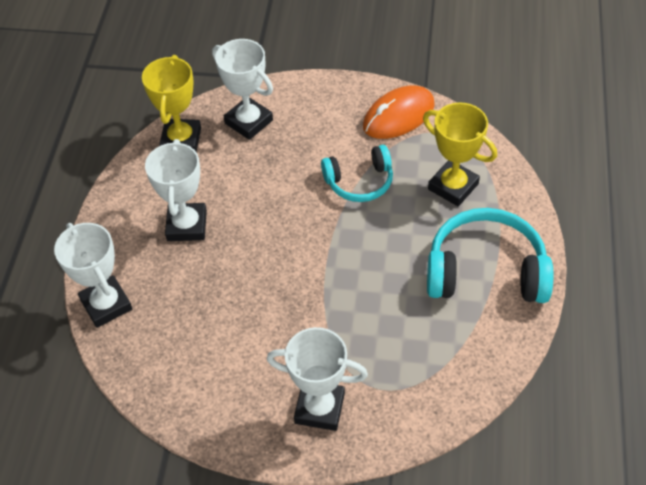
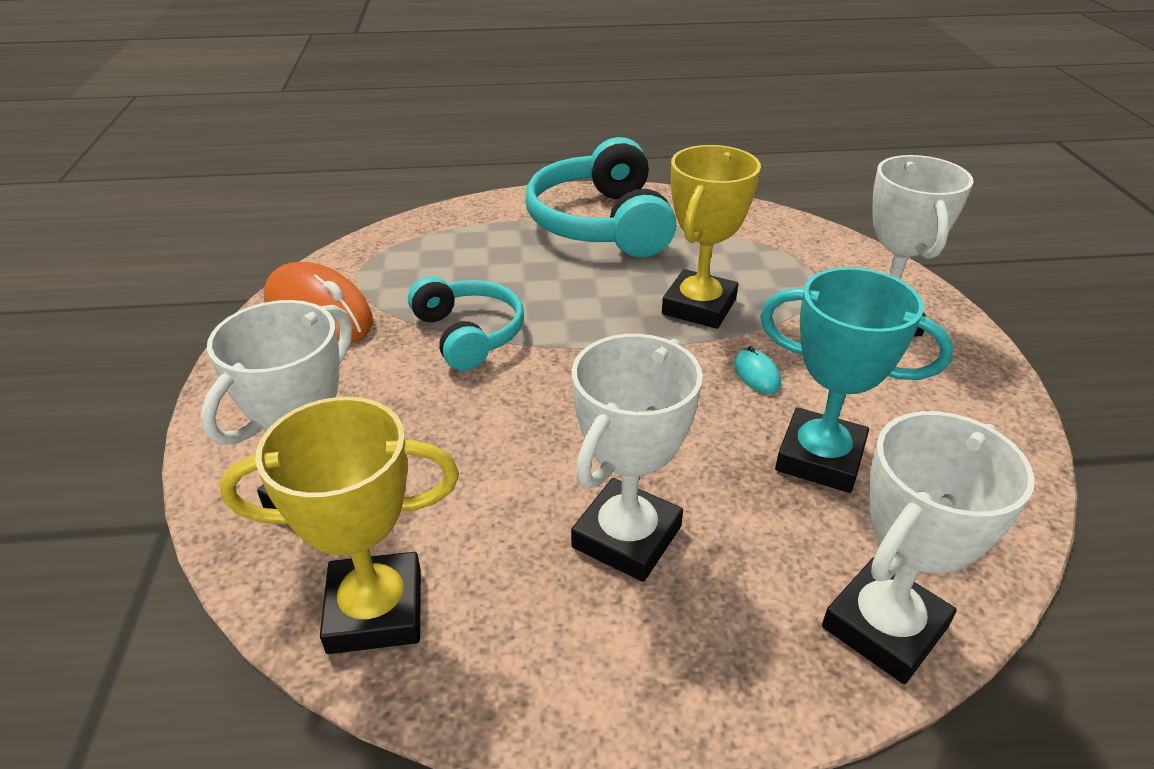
camera: 105 degrees left, 15 degrees down
white trophy [145,139,207,241] -> white trophy turned 45 degrees counterclockwise [571,334,703,582]
yellow trophy [423,103,497,206] -> yellow trophy moved to [662,145,761,329]
none -> turquoise mouse [734,346,781,394]
none -> turquoise trophy [760,267,954,493]

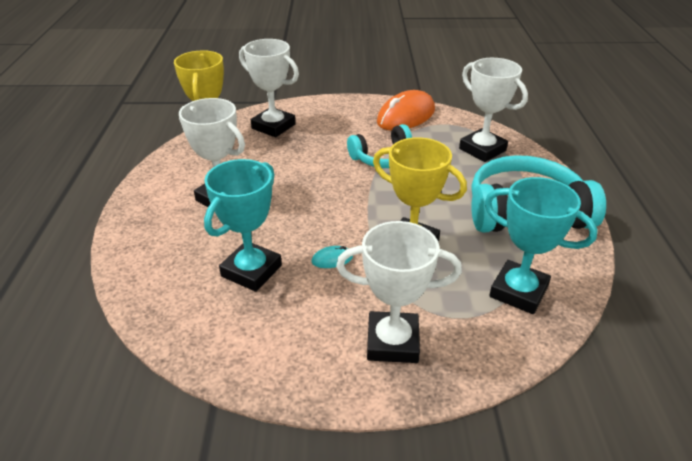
camera: 95 degrees right, 0 degrees up
white trophy [822,411,1035,684] -> white trophy moved to [459,58,528,162]
none -> turquoise trophy [484,177,598,314]

